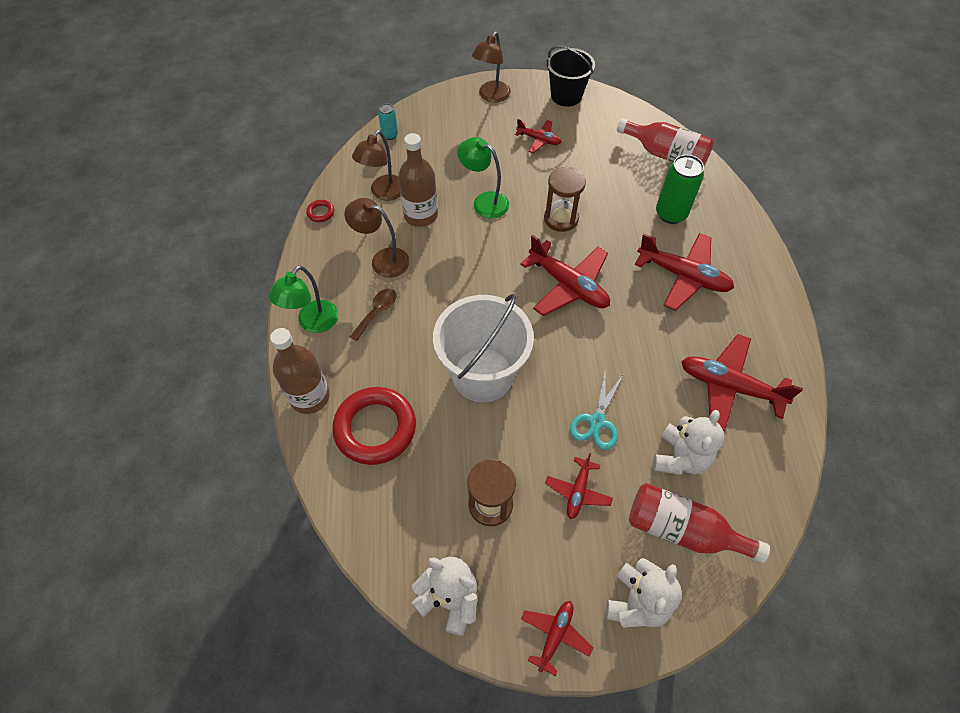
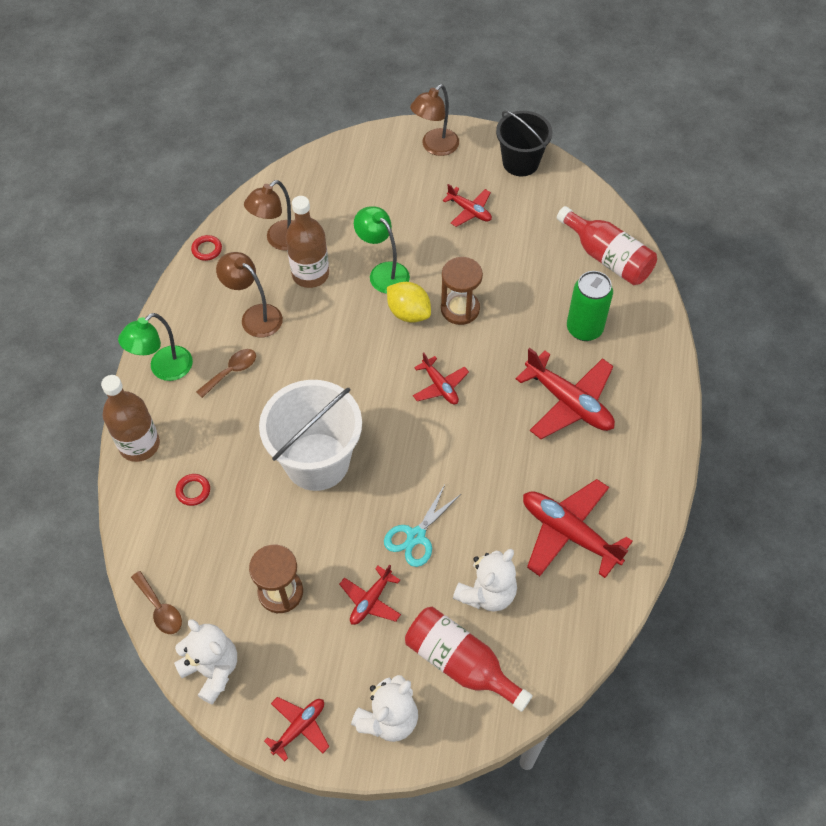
camera: 15 degrees right, 0 degrees up
red ring [332,387,416,465] -> red ring [175,474,210,506], size x0.41
turquoise can [378,103,398,140] -> none
red plane [520,235,610,316] -> red plane [413,353,469,404], size x0.55
none -> brown spoon [131,571,182,634]
none -> yellow lemon [387,282,431,323]

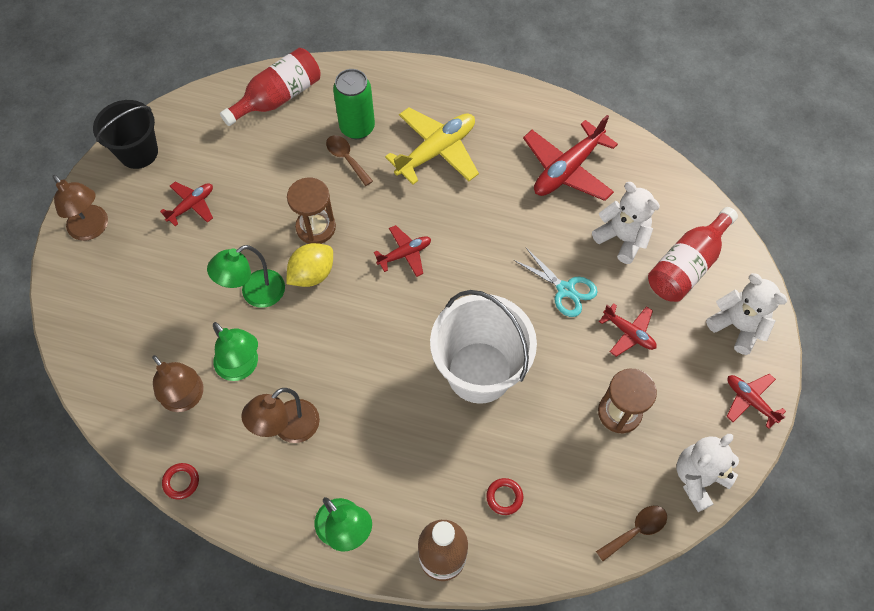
camera: 85 degrees left, 5 degrees up
brown spoon [196,349,256,398] -> brown spoon moved to [326,135,373,186]
brown bottle [286,196,329,288] -> green lamp [213,322,258,381]
red plane [516,348,615,439] -> yellow plane [385,107,479,185]

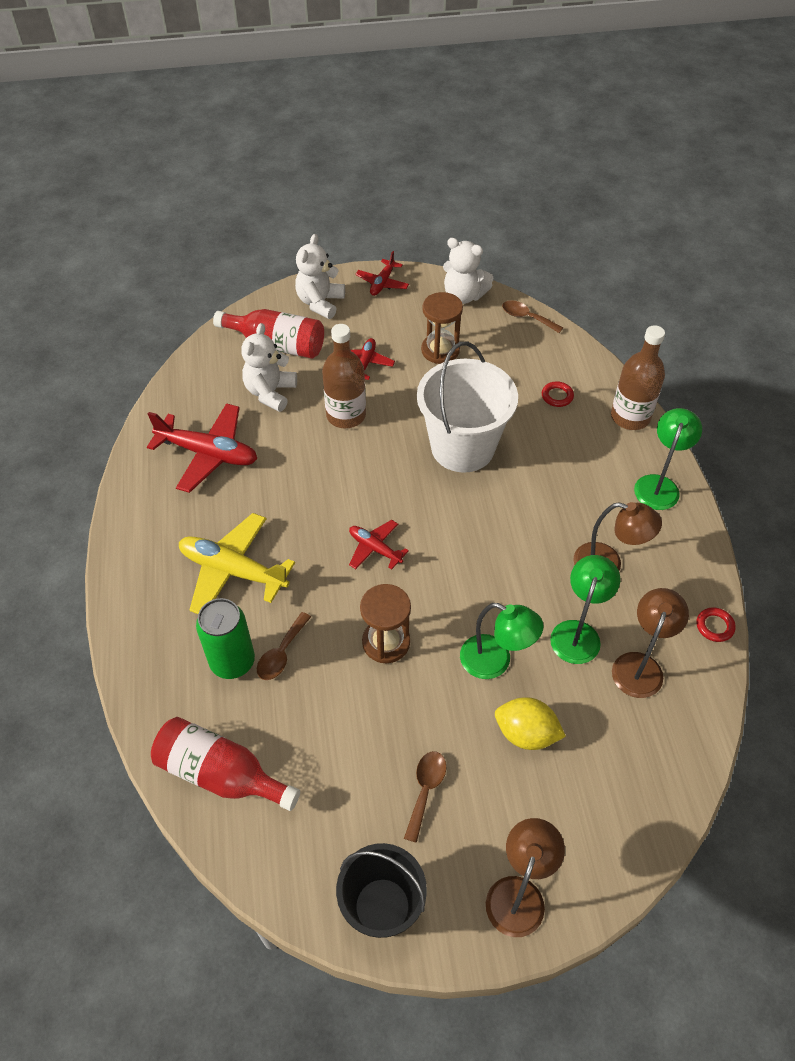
camera: 115 degrees left, 10 degrees down
red plane [160,182,213,226] -> brown spoon [404,751,446,843]
yellow lemon [286,243,333,287] -> yellow lemon moved to [495,697,566,750]
turquoise scissors [514,247,598,317] -> brown bottle [322,324,366,428]

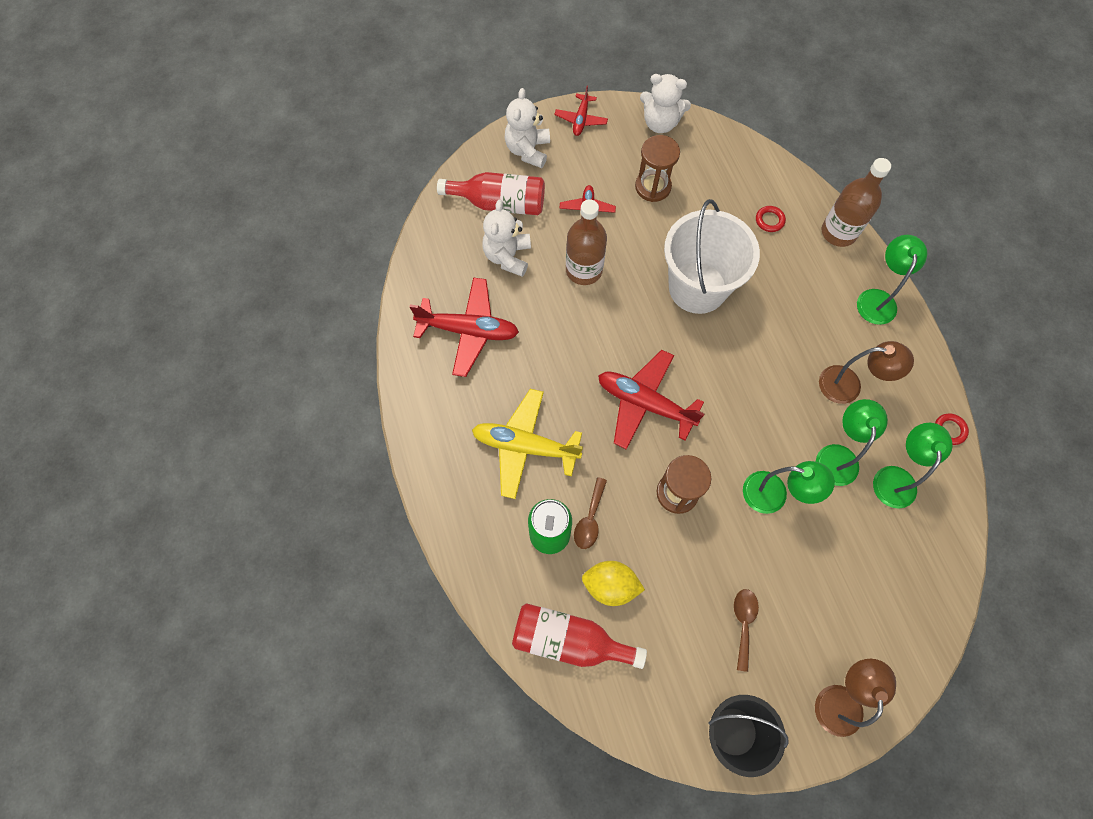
camera: 10 degrees left, 15 degrees up
red plane [349,520,409,569] -> red plane [598,350,704,450], size x1.81
yellow lemon [495,697,566,750] -> yellow lemon moved to [582,561,645,606]
brown spoon [502,300,563,333] -> none
brown lamp [612,588,689,698] -> green lamp [873,423,953,509]

